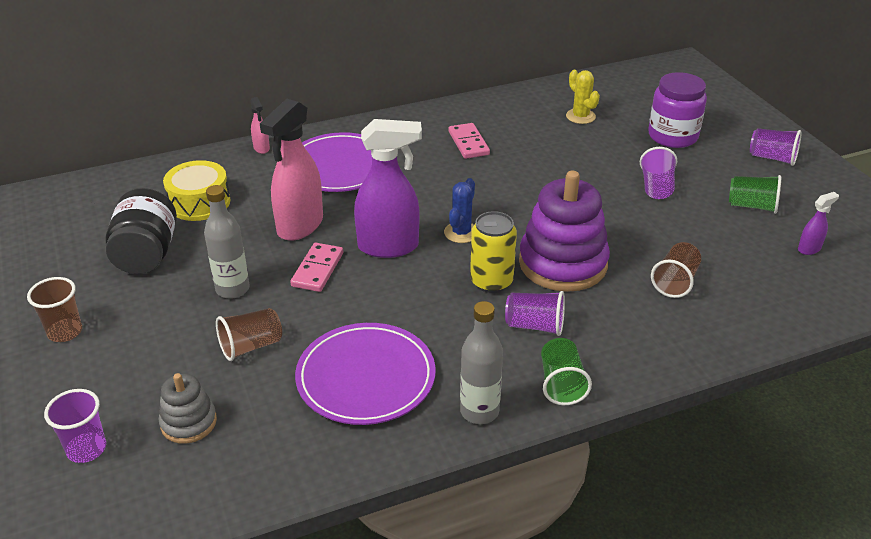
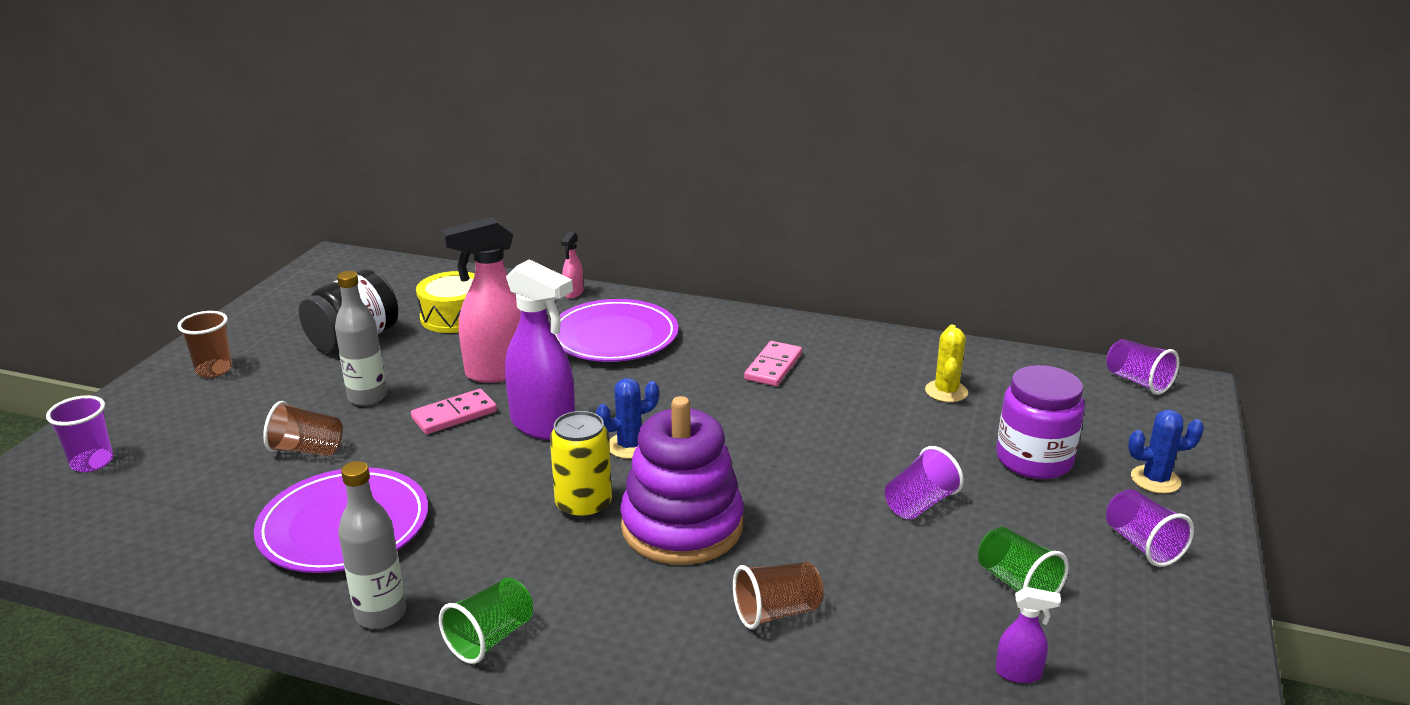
camera: 40 degrees right, 10 degrees down
grey stacking toy [159,373,217,444] -> none
purple cup [505,291,565,336] -> purple cup moved to [1106,339,1179,395]
none -> blue cactus [1128,410,1204,494]

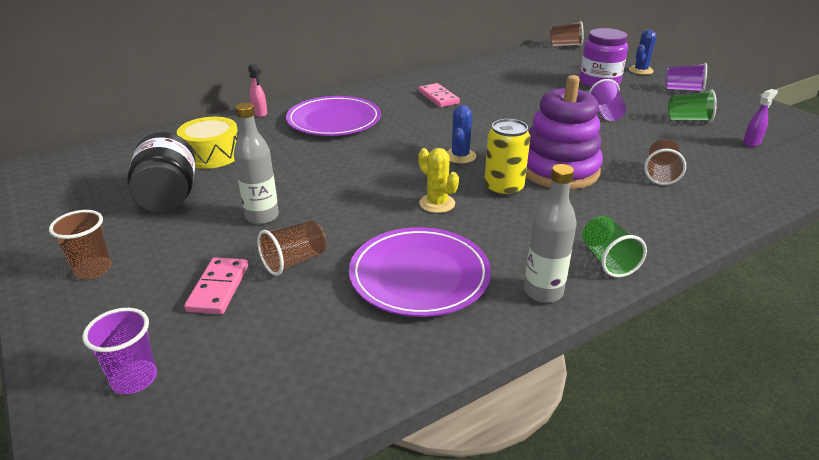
camera: 50 degrees left, 5 degrees up
pink domino [411,389,497,434] -> pink domino moved to [184,257,248,314]
pink spray bottle [442,217,521,383] -> none
purple spray bottle [505,259,575,440] -> none
yellow cactus [925,325,968,402] -> yellow cactus moved to [418,148,459,213]
purple cup [1106,339,1179,395] -> brown cup [550,21,584,47]

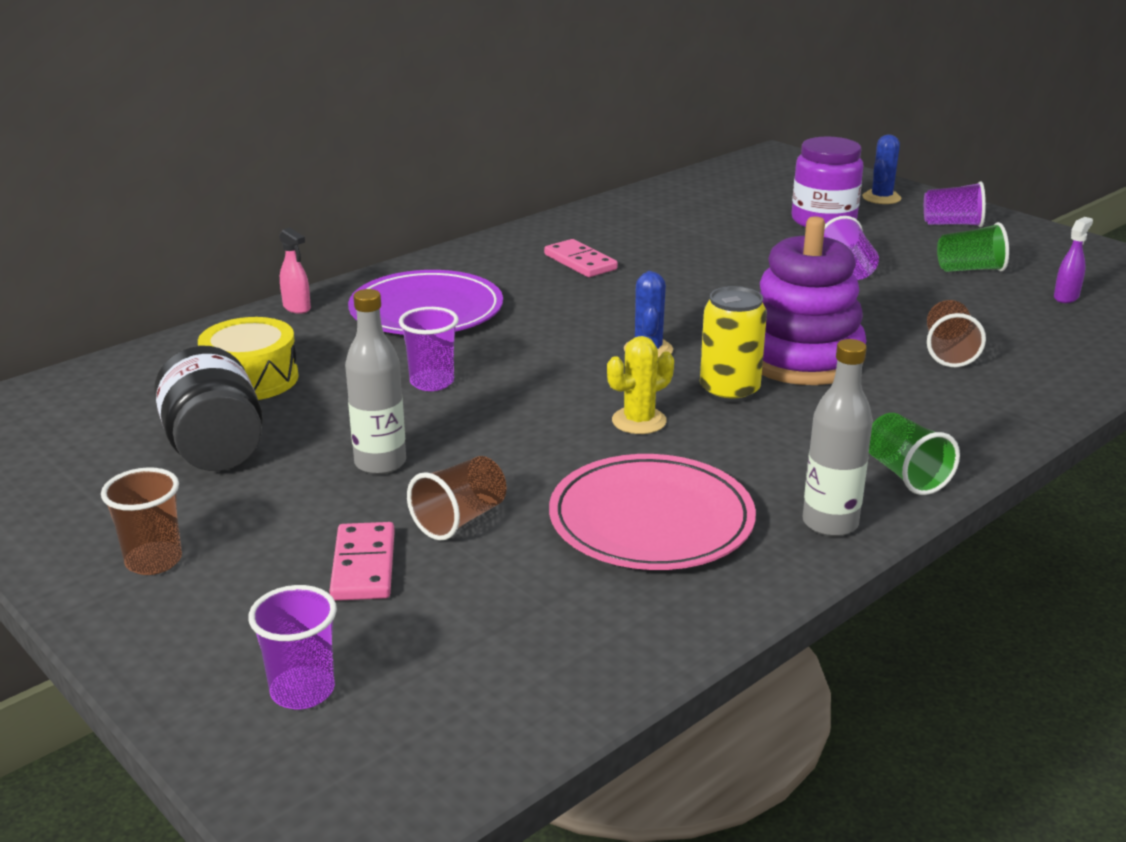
camera: 10 degrees left, 5 degrees down
purple plate [349,227,491,317] -> pink plate [549,454,756,570]
yellow cactus [418,148,459,213] -> yellow cactus turned 75 degrees counterclockwise [607,336,674,434]
brown cup [550,21,584,47] -> none
none -> purple cup [399,307,458,391]

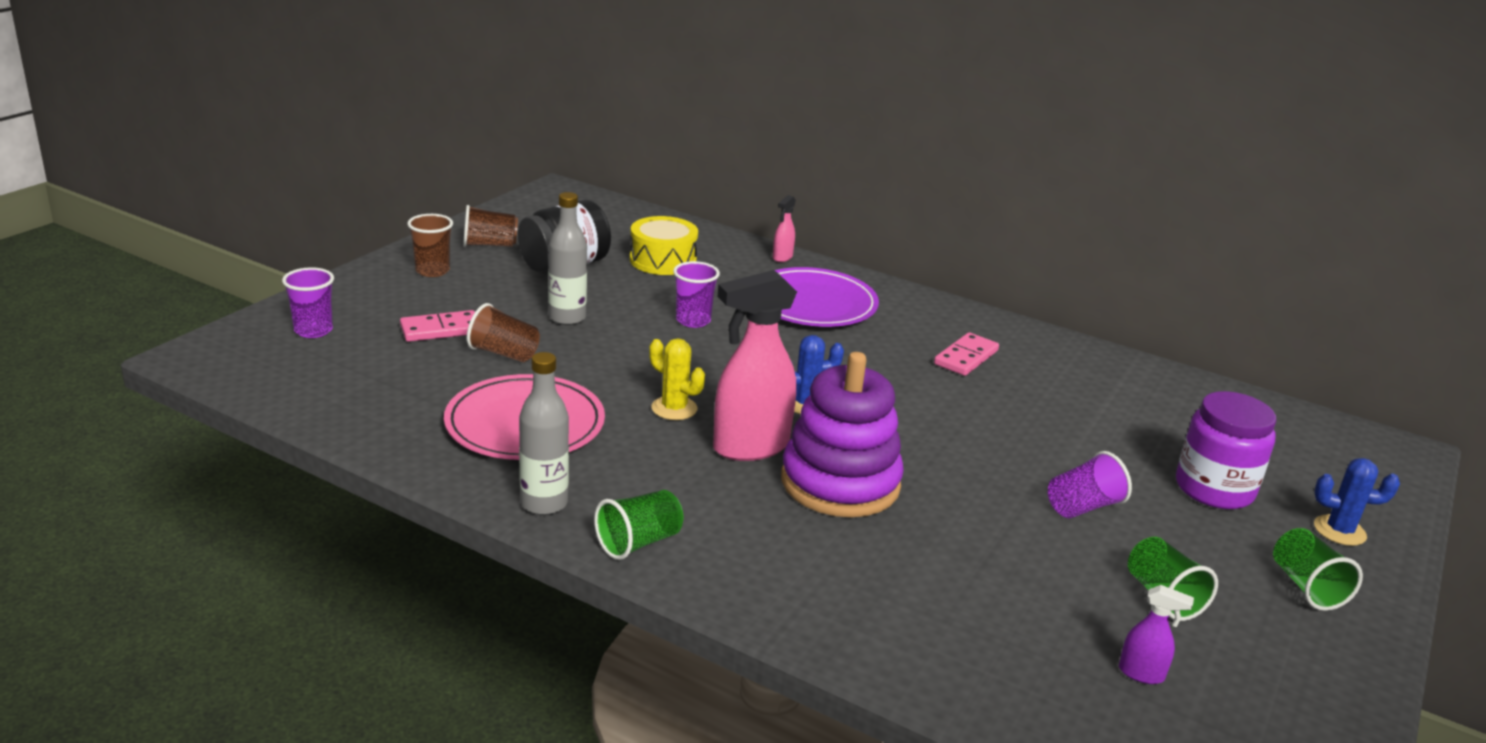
camera: 70 degrees right, 0 degrees up
yellow can [700,286,767,403] -> pink spray bottle [713,270,797,461]
purple cup [924,181,986,227] -> green cup [1273,528,1363,611]
brown cup [927,300,986,367] -> brown cup moved to [463,205,518,247]

